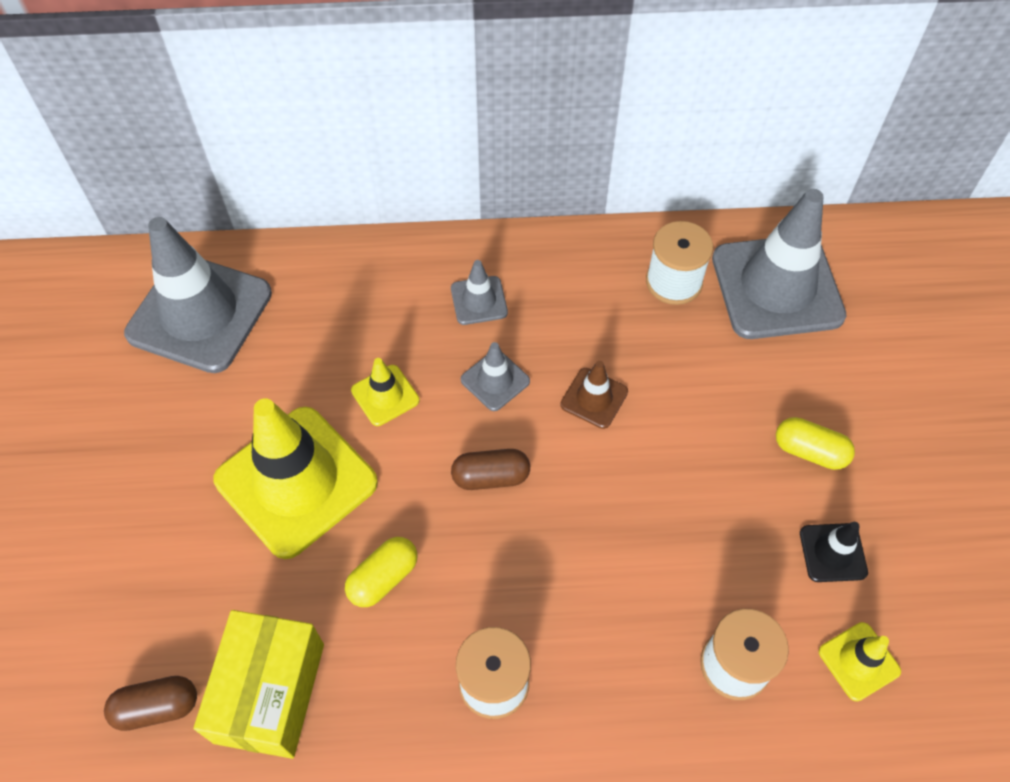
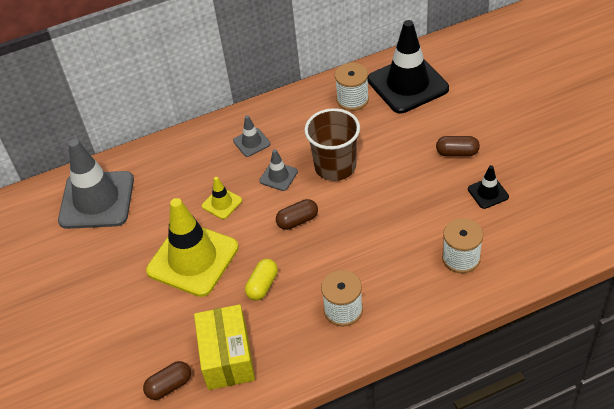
camera: 15 degrees left, 10 degrees down
brown traffic cone [560,361,628,429] -> brown cup [304,108,360,181]
grey traffic cone [712,189,847,339] -> black traffic cone [368,20,449,114]
yellow capsule [776,417,855,470] -> brown capsule [436,136,480,156]
yellow traffic cone [819,622,901,701] -> none

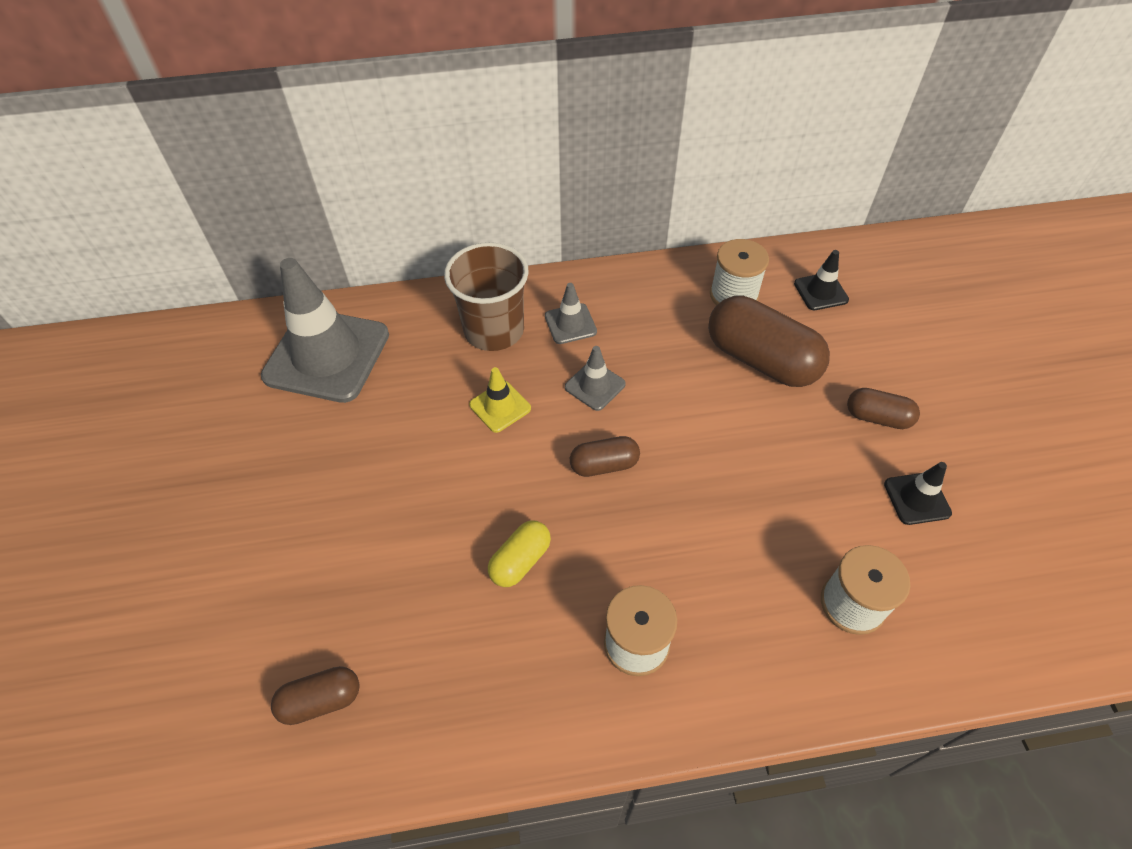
camera: 10 degrees right, 5 degrees up
yellow traffic cone [146,198,239,297] -> none
yellow box [194,304,255,390] -> none
brown cup [304,108,360,181] -> brown cup moved to [444,242,529,351]
black traffic cone [368,20,449,114] -> black traffic cone [794,250,849,310], size x0.45
none -> brown capsule [708,296,830,387]

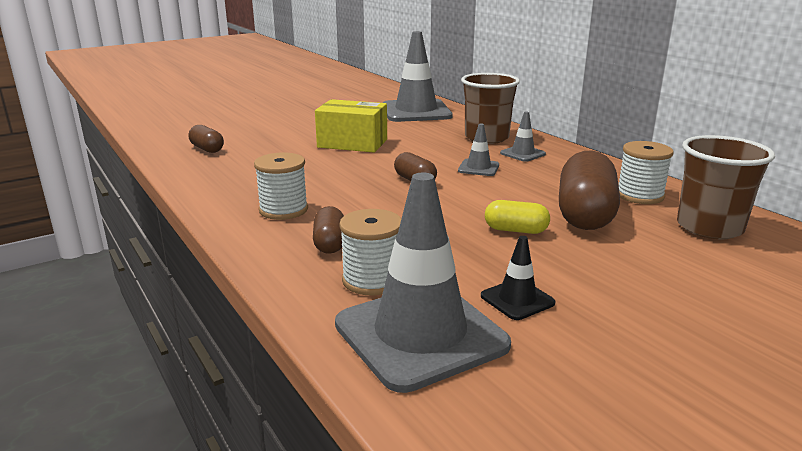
camera: 65 degrees right, 30 degrees down
yellow traffic cone [469,367,531,433] -> none
yellow capsule [488,521,551,587] -> yellow capsule moved to [485,200,550,234]
black traffic cone [794,250,849,310] -> brown cup [677,135,775,239]
brown capsule [847,388,920,429] -> brown capsule moved to [313,206,344,254]
none -> yellow box [315,99,387,152]
none -> grey traffic cone [335,173,511,393]

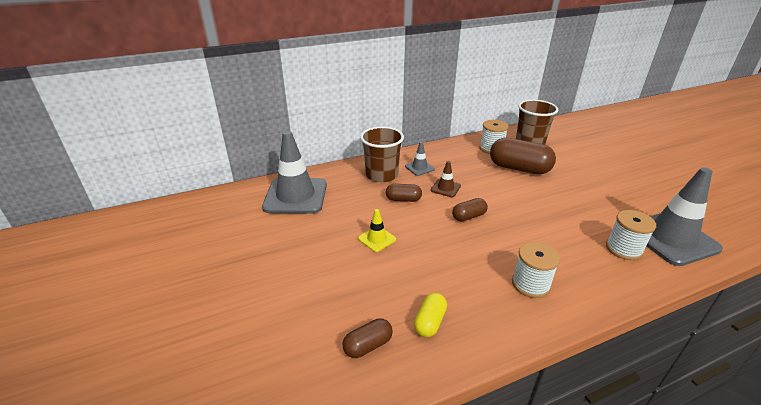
camera: 80 degrees left, 10 degrees up
brown capsule [313,206,344,254] -> brown capsule moved to [386,184,422,202]
yellow box [315,99,387,152] -> yellow traffic cone [358,209,396,252]
grey traffic cone [458,124,499,176] -> brown traffic cone [431,161,461,197]
black traffic cone [481,236,555,320] -> none
yellow capsule [485,200,550,234] -> yellow capsule moved to [414,293,447,337]

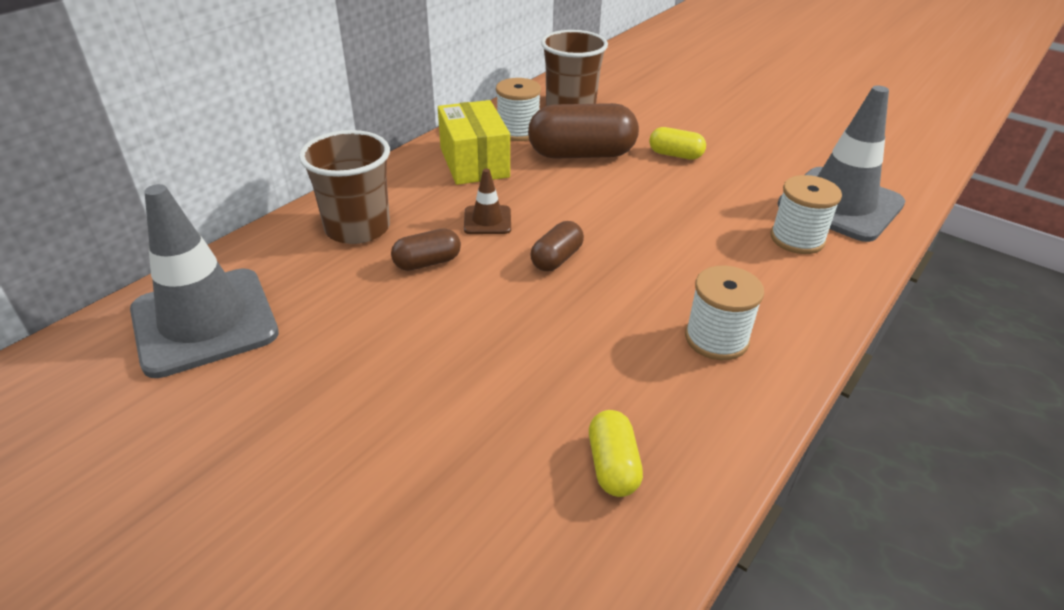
camera: 30 degrees left, 5 degrees up
brown capsule [343,318,393,358] -> none
yellow traffic cone [358,209,396,252] -> none
grey traffic cone [405,142,435,176] -> none
none -> yellow box [438,100,510,185]
none -> yellow capsule [649,127,706,160]

